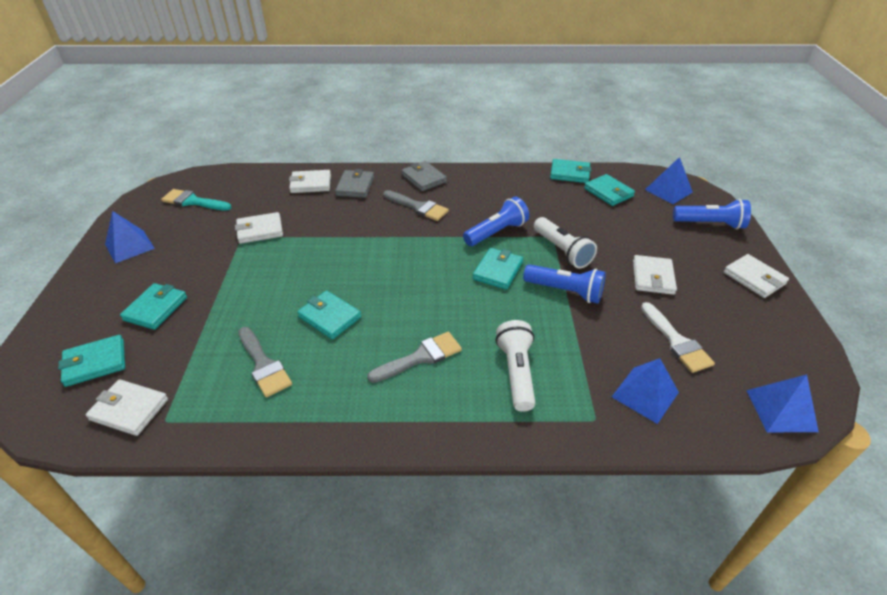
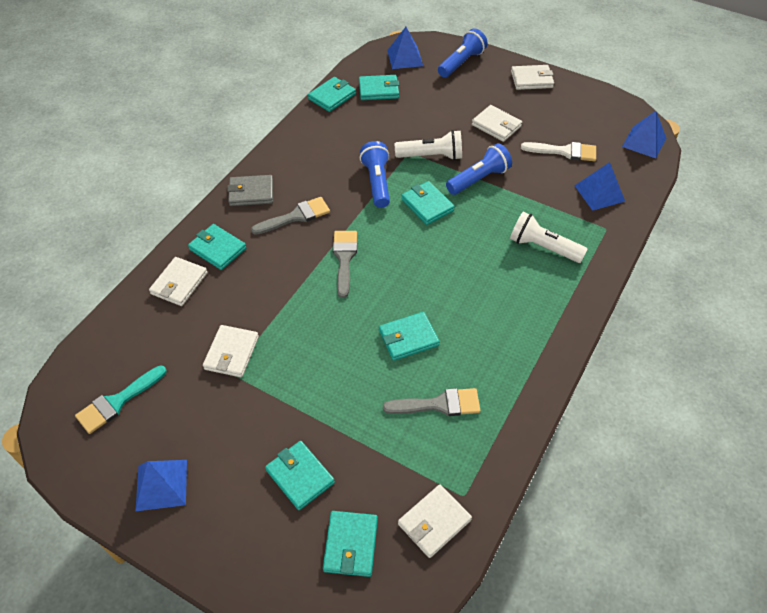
camera: 60 degrees left, 10 degrees up
grey wallet [335,169,374,198] -> turquoise wallet [188,224,246,270]
grey brush [367,332,462,383] -> grey brush moved to [333,231,357,298]

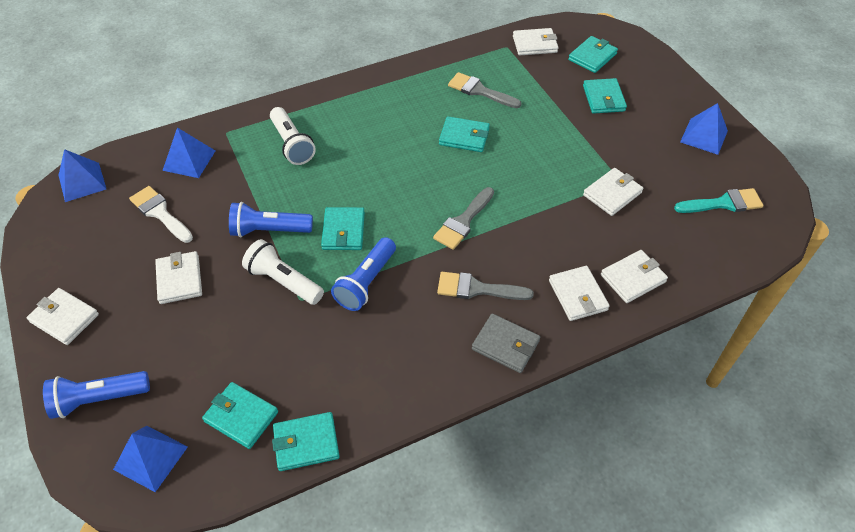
camera: 145 degrees left, 0 degrees up
turquoise wallet [188,224,246,270] -> white wallet [549,266,610,321]

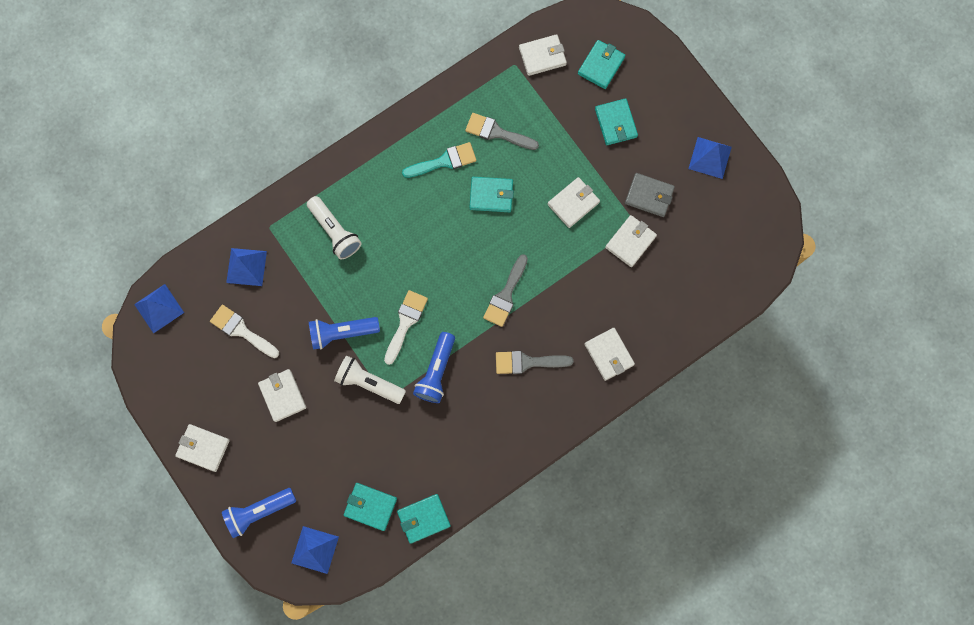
camera: 10 degrees left, 25 degrees up
turquoise wallet [321,207,365,250] -> white brush [384,290,428,365]
grey wallet [472,314,540,373] -> grey wallet moved to [625,173,675,217]
white wallet [601,250,668,303] -> white wallet moved to [548,177,600,228]
turquoise brush [674,188,763,213] -> turquoise brush moved to [402,142,476,178]

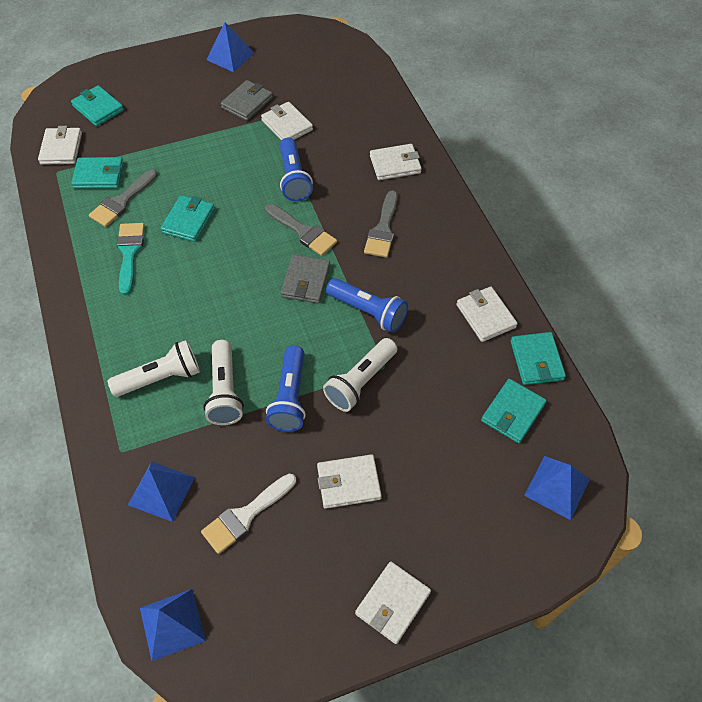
camera: 75 degrees left, 20 degrees down
blue flashlight [222,488,296,538] -> blue flashlight moved to [280,137,313,201]
white brush [384,290,428,365] -> none
white wallet [548,177,600,228] -> white wallet moved to [456,287,518,342]
turquoise wallet [595,98,638,145] -> turquoise wallet moved to [71,157,124,189]
none -> white flashlight [203,340,244,425]
none -> grey wallet [281,254,330,303]

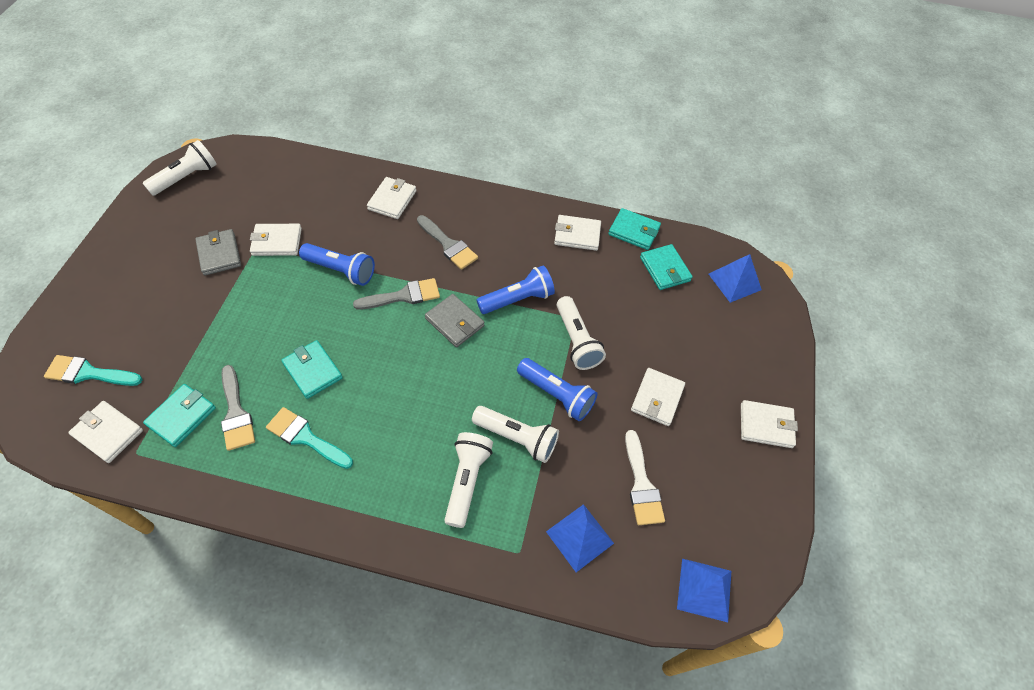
camera: 60 degrees left, 0 degrees up
turquoise wallet [71,85,124,126] -> turquoise brush [44,355,143,386]
blue pyramid [206,22,254,72] -> none
white wallet [355,562,431,644] -> white wallet turned 60 degrees counterclockwise [741,400,798,448]
none -> white flashlight [142,140,217,196]

